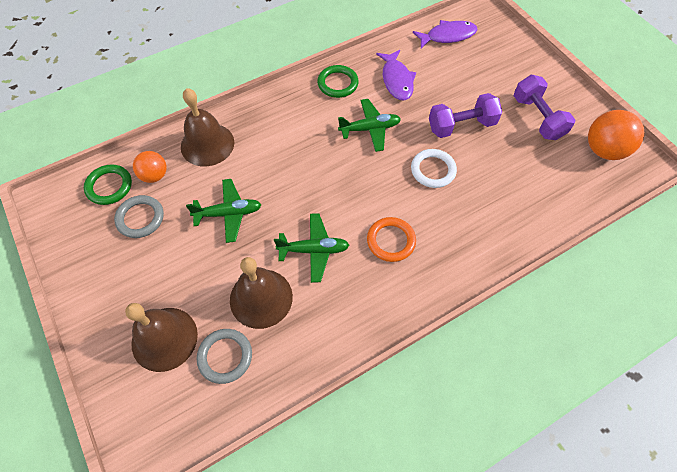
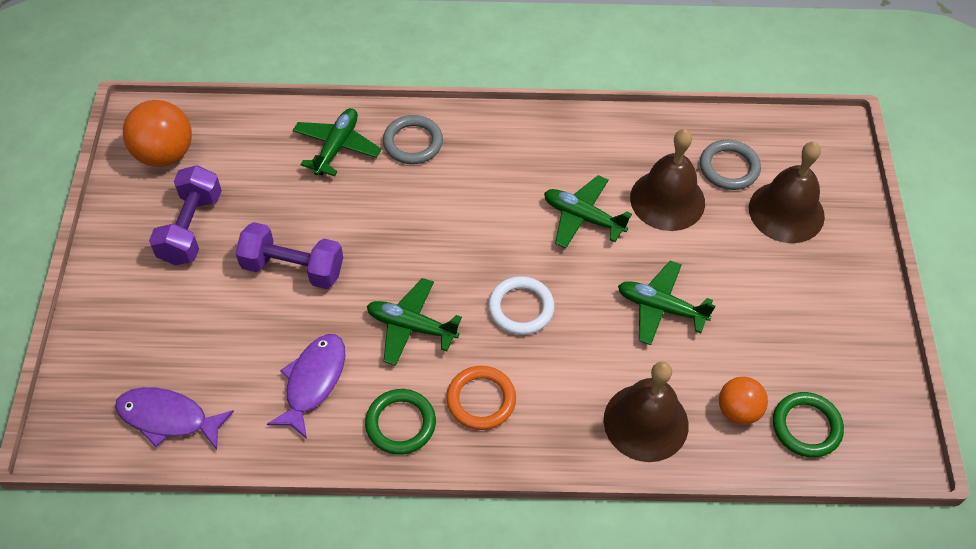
camera: 150 degrees left, 5 degrees down
grey ring [114,195,164,238] -> grey ring moved to [383,115,443,164]
orange ring [367,217,416,262] -> orange ring moved to [446,366,516,430]
white ring [411,149,457,188] -> white ring moved to [488,276,555,335]
none -> green plane [293,108,382,176]

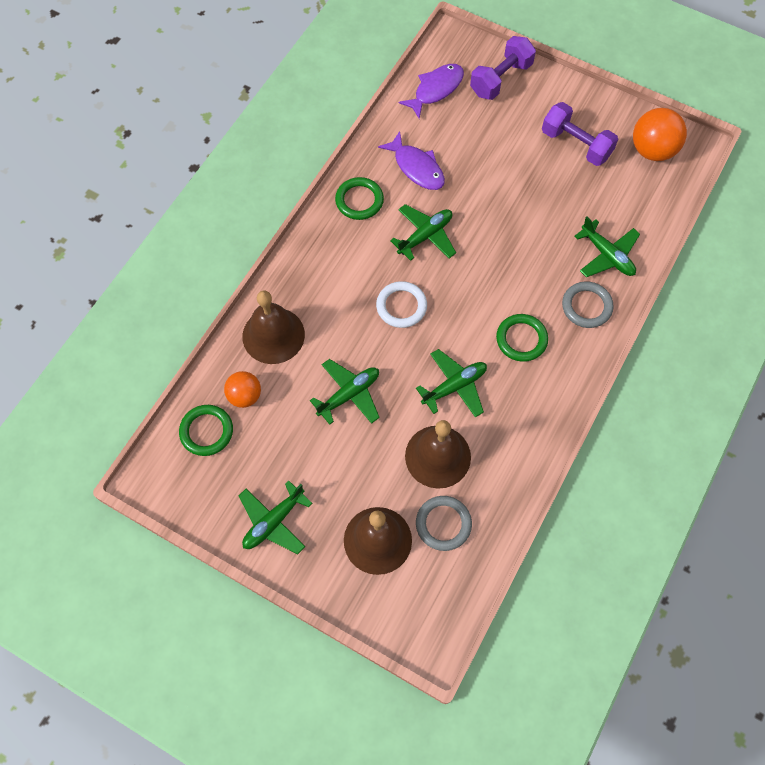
camera: 120 degrees right, 10 degrees up
purple dumbbell [236,222,343,289] -> purple dumbbell moved to [470,36,536,100]
orange ring [446,366,516,430] -> none
none -> green plane [239,481,313,554]
none -> green ring [496,314,548,362]

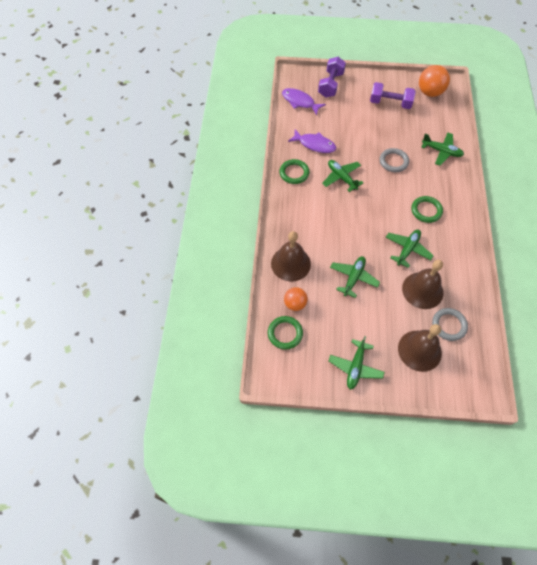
camera: 25 degrees left, 5 degrees down
white ring [376,281,427,328] -> none
green plane [390,204,456,261] -> green plane turned 60 degrees counterclockwise [322,160,363,192]
purple fish [399,64,464,119] -> purple fish turned 75 degrees counterclockwise [282,88,326,115]
grey ring [562,282,614,328] -> grey ring moved to [379,148,409,172]

